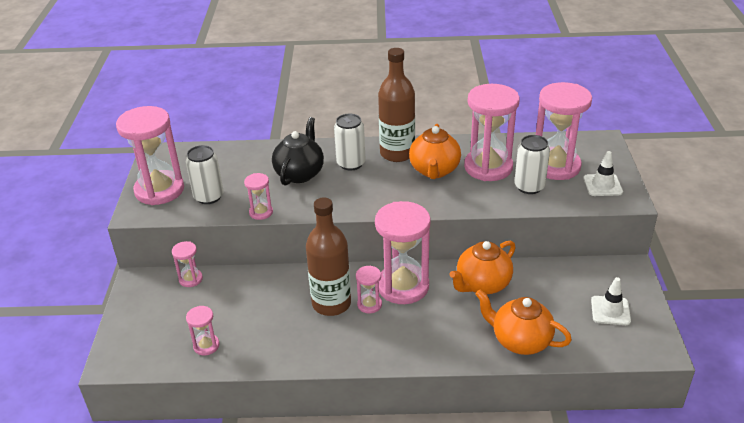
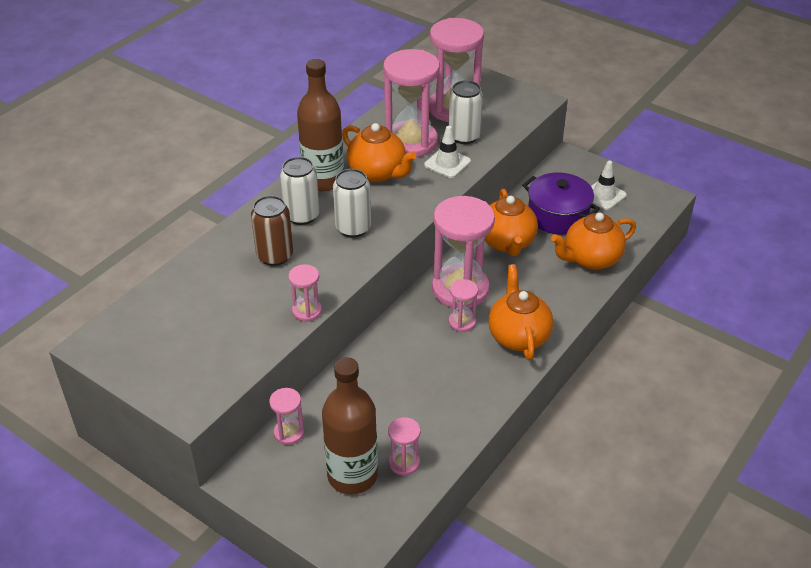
camera: 55 degrees left, 5 degrees up
pink hourglass [116,106,184,205] -> none
white can [186,145,223,204] -> white can moved to [333,169,371,238]
black teapot [272,117,324,186] -> brown can [251,196,293,266]
brown bottle [306,198,351,316] -> brown bottle moved to [322,357,378,495]
white traffic cone [584,151,623,196] -> white traffic cone moved to [424,126,471,178]
none -> orange teapot [488,264,553,360]
none -> purple pot [522,173,600,235]

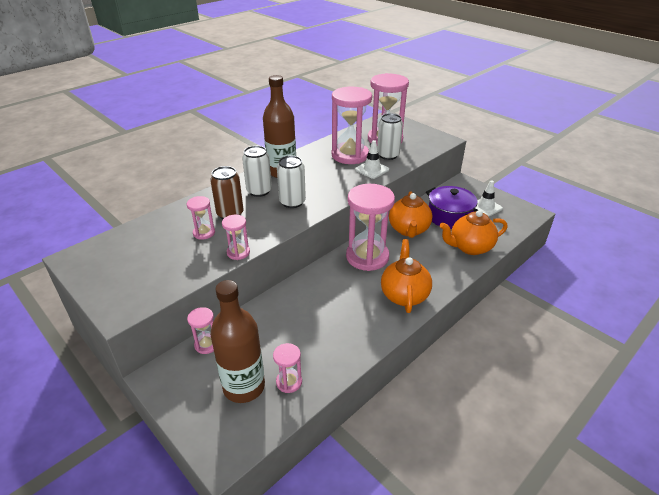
camera: 10 degrees right, 5 degrees down
orange teapot [342,123,416,182] -> none
pink hourglass [449,279,478,332] -> pink hourglass moved to [187,196,215,240]

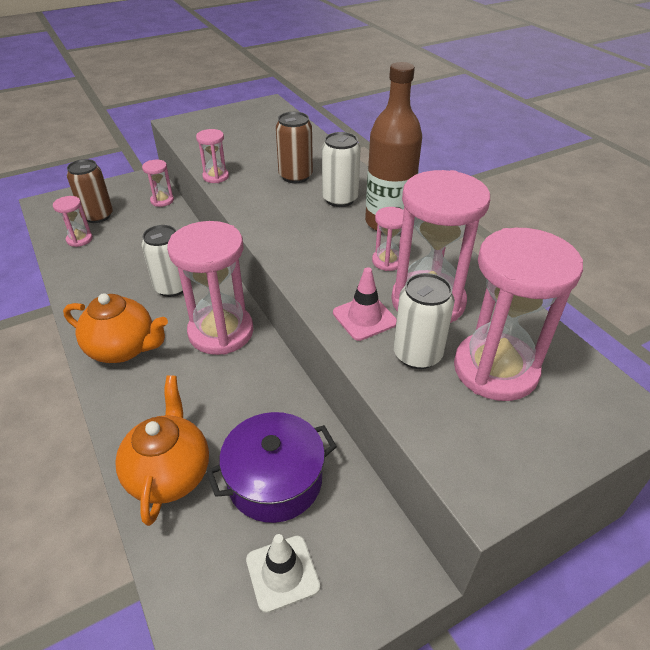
camera: 105 degrees right, 5 degrees up
pink hourglass [187,196,215,240] -> pink hourglass moved to [372,207,404,271]
brown bottle [210,280,265,403] -> brown can [67,159,113,223]
white can [277,156,306,208] -> white can moved to [142,225,183,297]
white traffic cone [355,140,389,179] -> pink traffic cone [333,267,397,341]
orange teapot [389,191,432,238] -> none

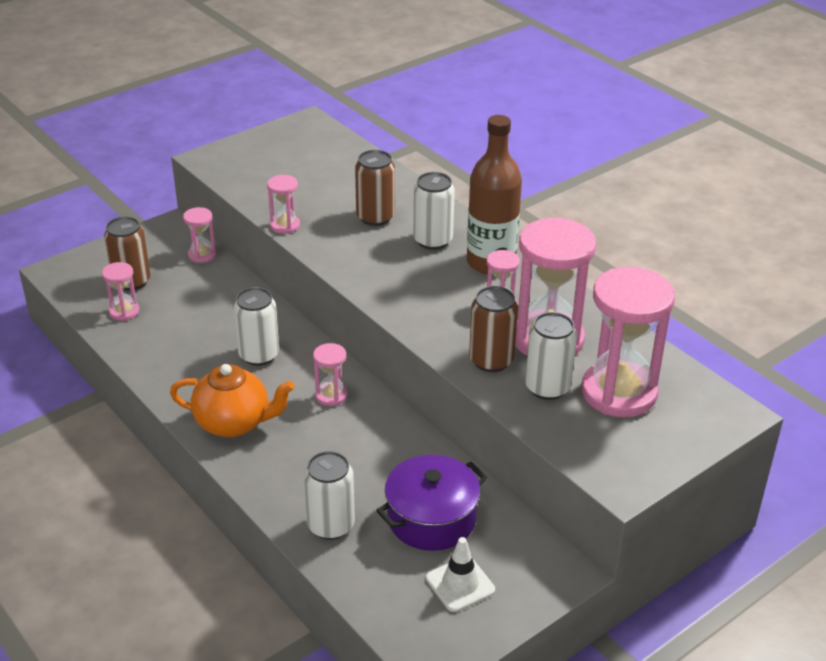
camera: 10 degrees left, 5 degrees down
orange teapot [115,376,209,526] -> white can [304,451,355,540]
pink hourglass [167,221,253,355] -> pink hourglass [313,343,348,406], size x0.47
pink traffic cone [333,267,397,341] -> brown can [469,286,518,372]

